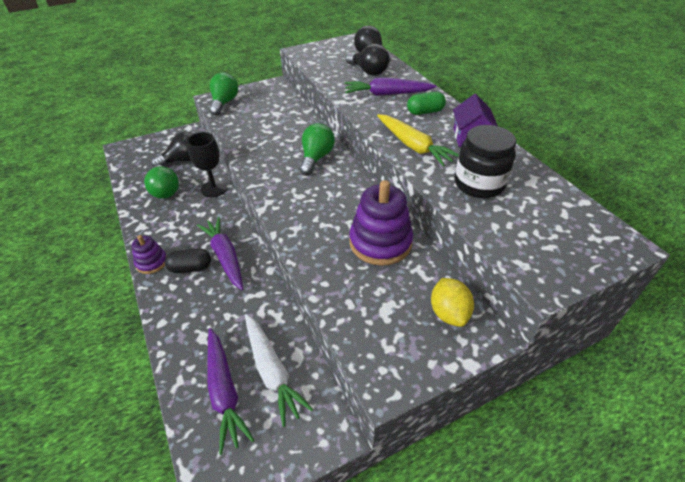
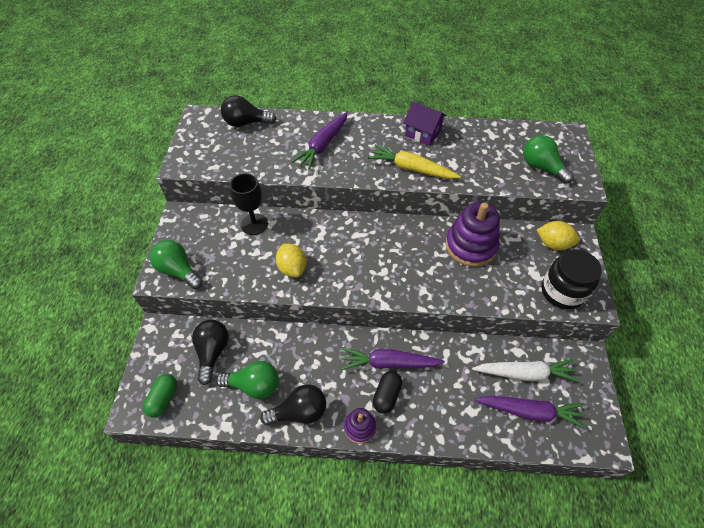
camera: 60 degrees left, 10 degrees up
black goblet [187,132,227,197] -> black goblet moved to [230,173,268,235]
green light bulb [300,123,335,175] -> green light bulb moved to [523,135,574,184]
black light bulb [346,44,389,75] -> black light bulb moved to [260,384,326,425]
yellow carrot [377,114,459,167] -> yellow carrot turned 150 degrees counterclockwise [368,144,461,179]
green capsule [407,92,446,115] -> green capsule moved to [143,374,177,417]
black jar [455,125,516,198] -> black jar moved to [541,249,602,310]
none -> yellow lemon [276,244,306,277]

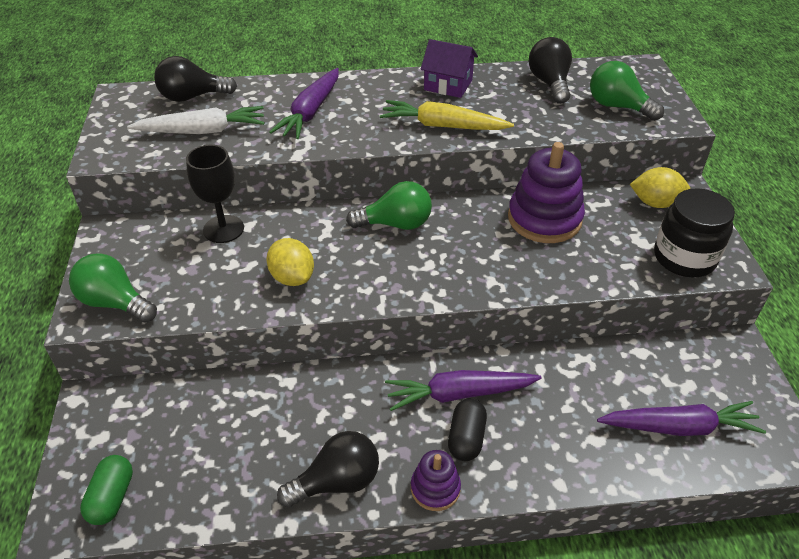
camera: 10 degrees left, 10 degrees down
black light bulb [192,320,229,385] -> black light bulb moved to [528,37,572,104]
green light bulb [216,361,279,399] -> green light bulb moved to [346,181,432,230]
white carrot [472,359,580,382] -> white carrot moved to [127,106,265,134]

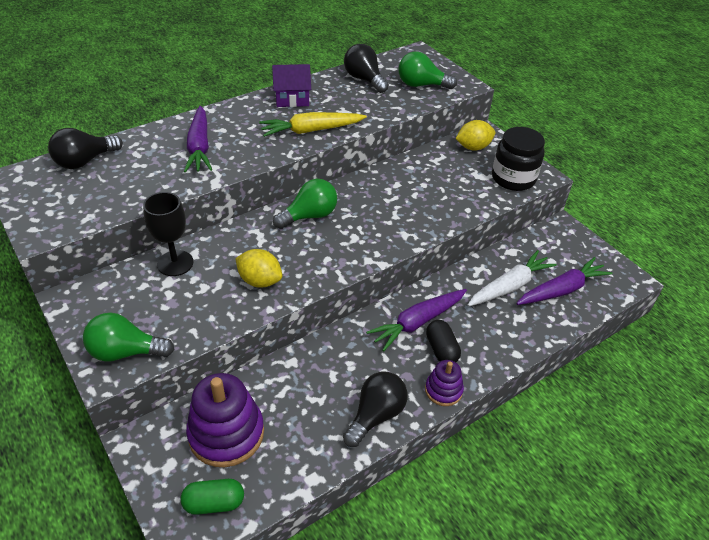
camera: 30 degrees left, 0 degrees up
green capsule [80,455,133,525] -> green capsule turned 75 degrees counterclockwise [181,479,244,515]
white carrot [127,106,265,134] -> white carrot moved to [468,250,557,306]
purple stacking toy [508,142,585,243] -> purple stacking toy moved to [186,373,264,467]

